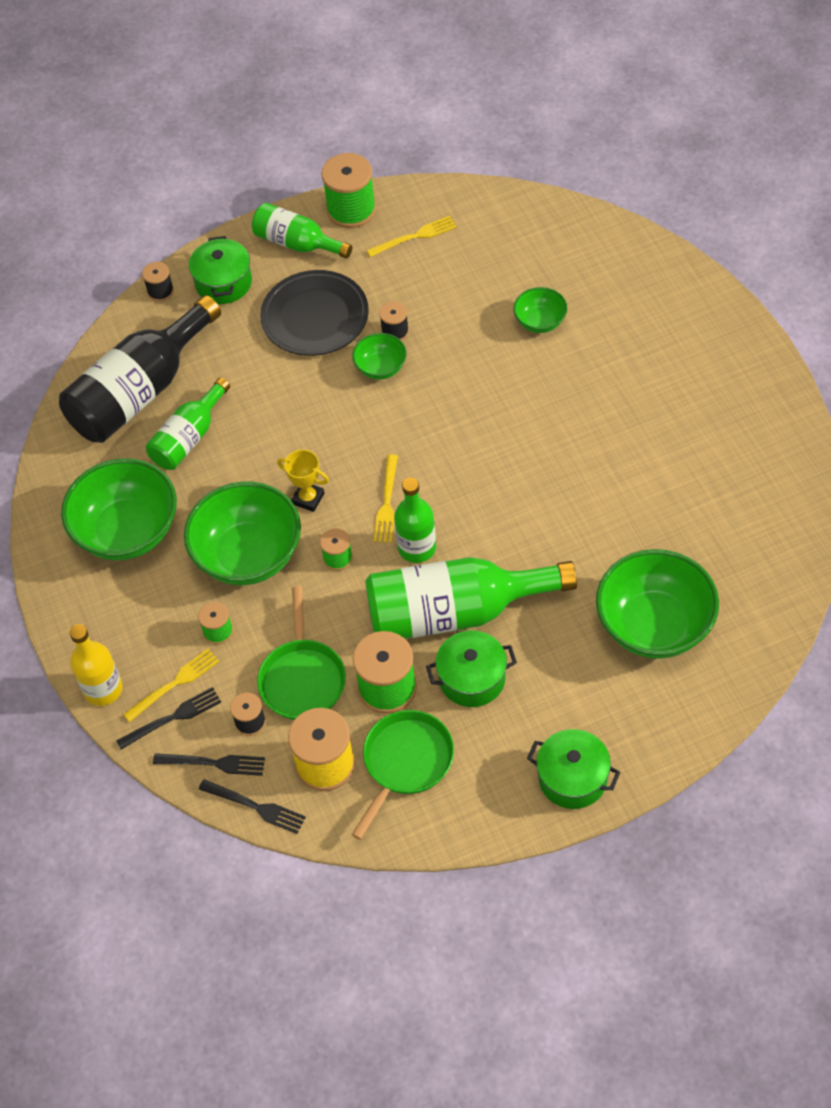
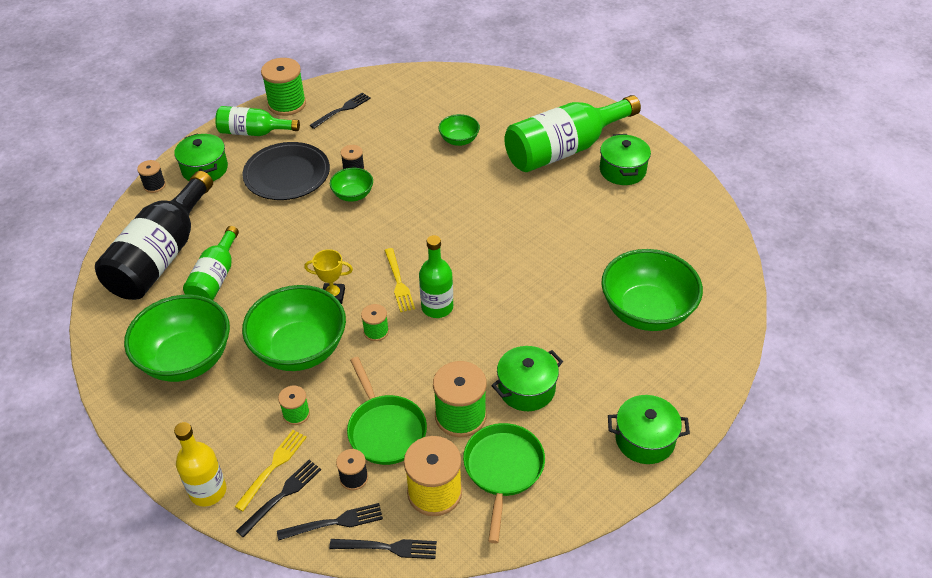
camera: 25 degrees left, 10 degrees down
green bottle [365,557,577,639] -> green bottle moved to [504,95,641,172]
yellow fork [367,216,457,257] -> black fork [310,92,371,129]
none -> green pot [600,134,651,185]

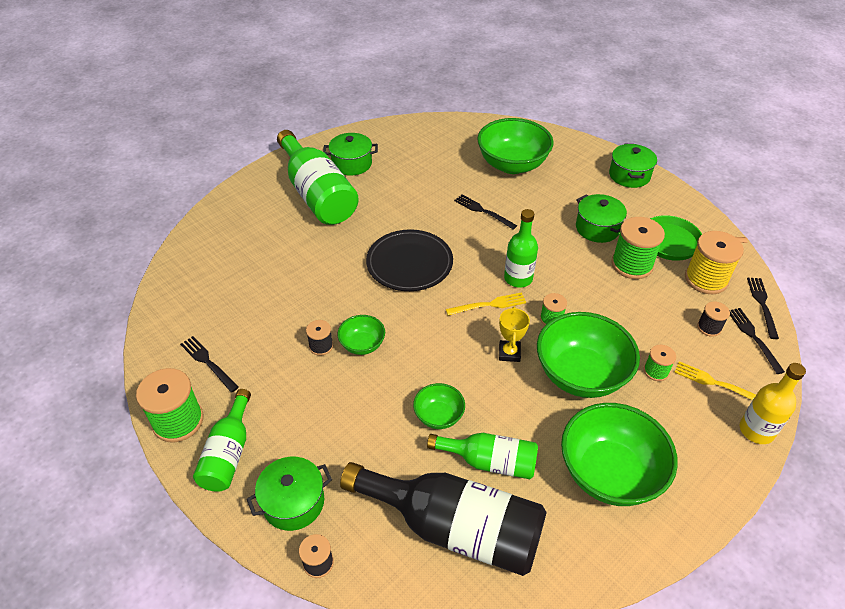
camera: 90 degrees left, 0 degrees up
black fork [236,460,321,538] -> black fork moved to [454,195,517,229]
black plate [242,142,330,200] -> black plate moved to [366,229,453,291]
green pan [347,357,427,465] -> none
green bowl [439,114,480,146] -> green bowl moved to [413,383,465,429]

